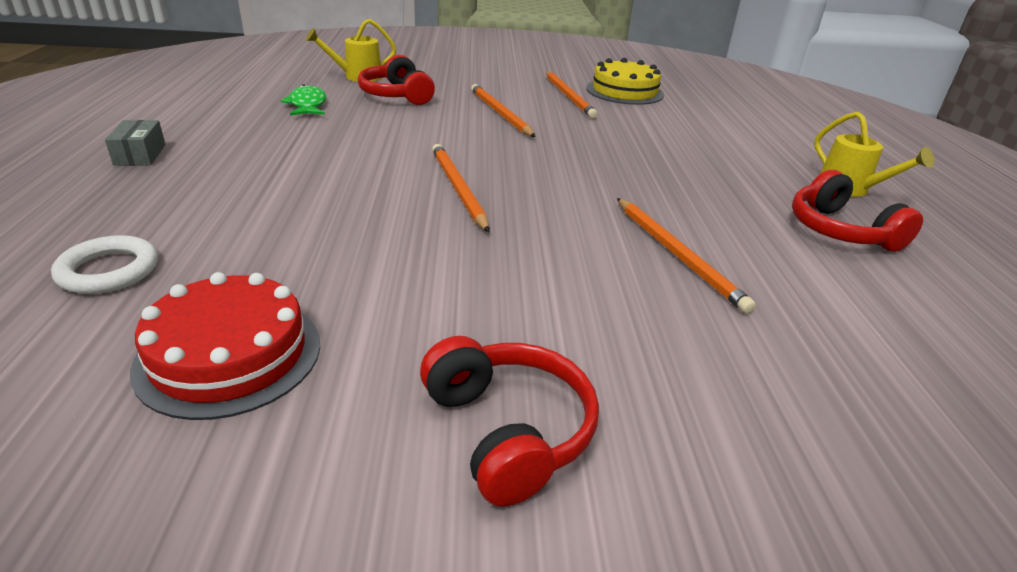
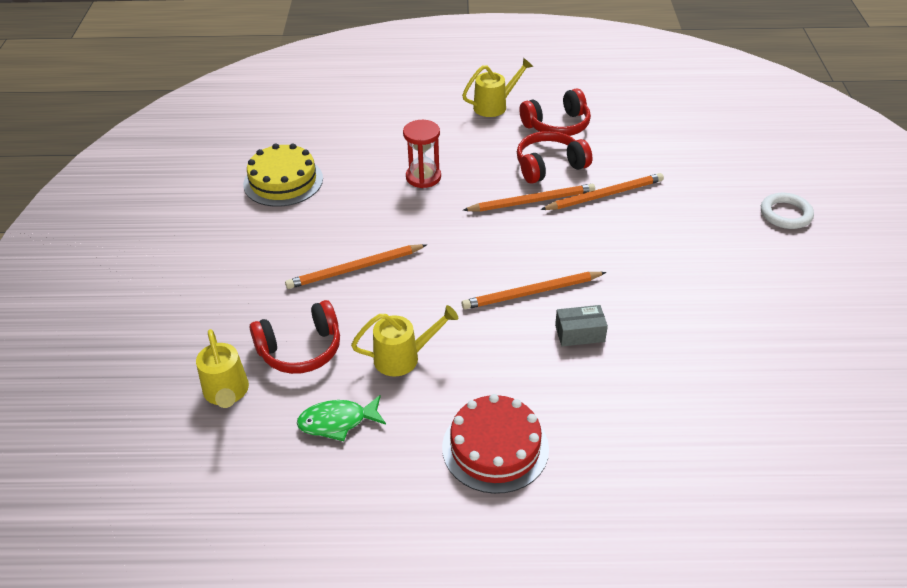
camera: 85 degrees left, 10 degrees up
white ring [51,235,158,294] -> white ring moved to [761,193,814,229]
grey box [105,120,166,166] -> grey box moved to [555,305,608,346]
red cake [130,272,320,420] -> red cake moved to [442,394,549,494]
red headphones [420,336,599,507] -> red headphones moved to [517,131,592,184]
orange pencil [546,71,597,118] -> orange pencil moved to [463,184,595,212]
none -> yellow watering can [351,305,458,376]
none -> red hourglass [403,120,441,188]

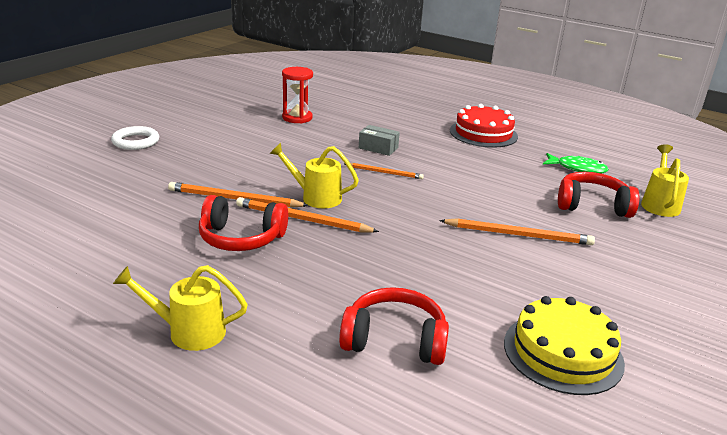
camera: 150 degrees left, 15 degrees down
yellow watering can [351,305,458,376] -> yellow watering can moved to [269,143,359,208]
red hourglass [403,120,441,188] -> red hourglass moved to [282,67,313,123]
orange pencil [462,272,606,309] -> orange pencil [344,163,424,179], size x0.63
red headphones [519,88,591,136] -> red headphones moved to [339,287,449,365]

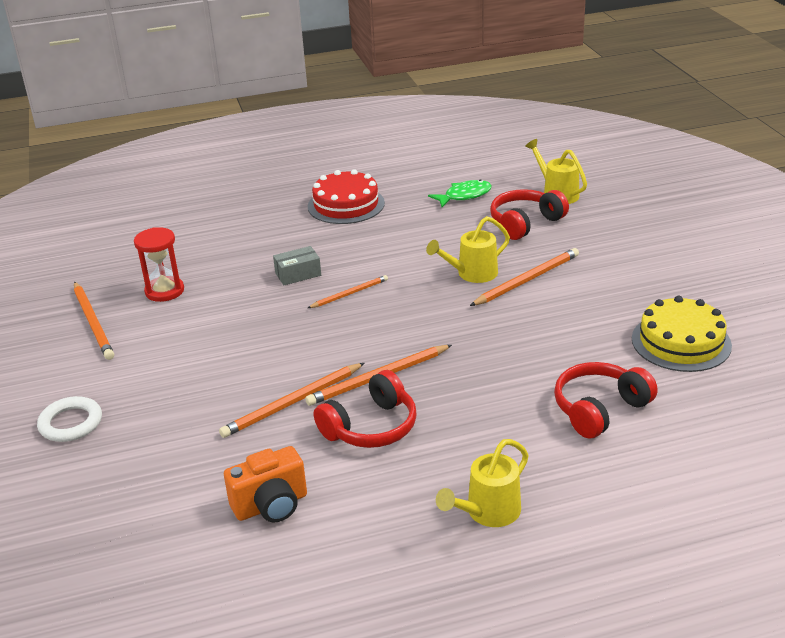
camera: 45 degrees left, 5 degrees up
yellow watering can [269,143,359,208] -> yellow watering can moved to [426,216,510,283]
none -> orange pencil [74,282,114,360]
none -> orange camera [224,446,307,522]

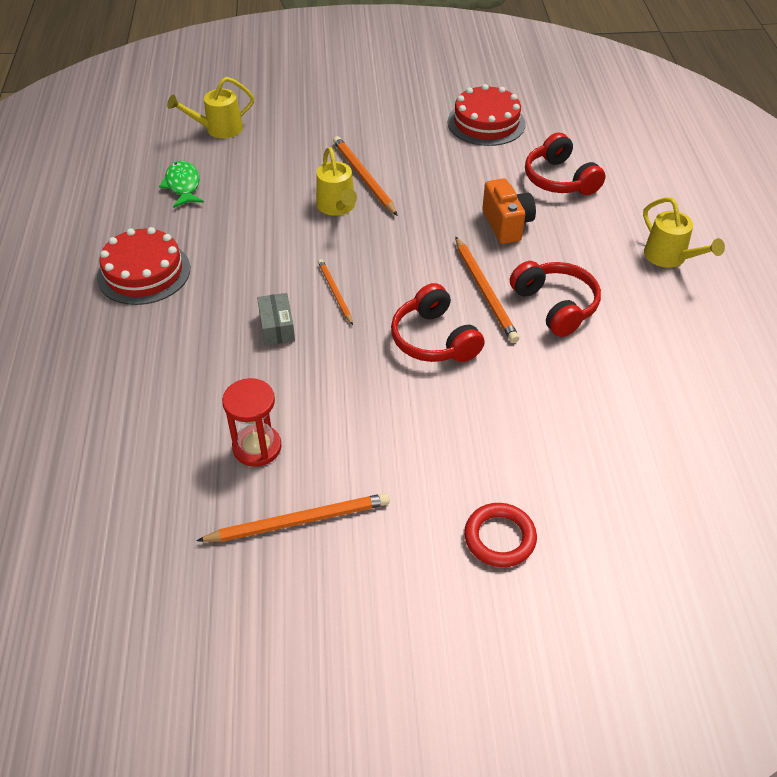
camera: 80 degrees left, 15 degrees up
white ring [37,396,102,442] -> red ring [464,503,537,567]
orange pencil [219,363,364,438] -> none
orange camera [224,446,307,522] -> orange camera moved to [482,178,536,244]
red headphones [490,189,569,240] -> red headphones moved to [391,283,485,362]
yellow cake [632,296,732,372] -> red cake [448,84,526,146]

